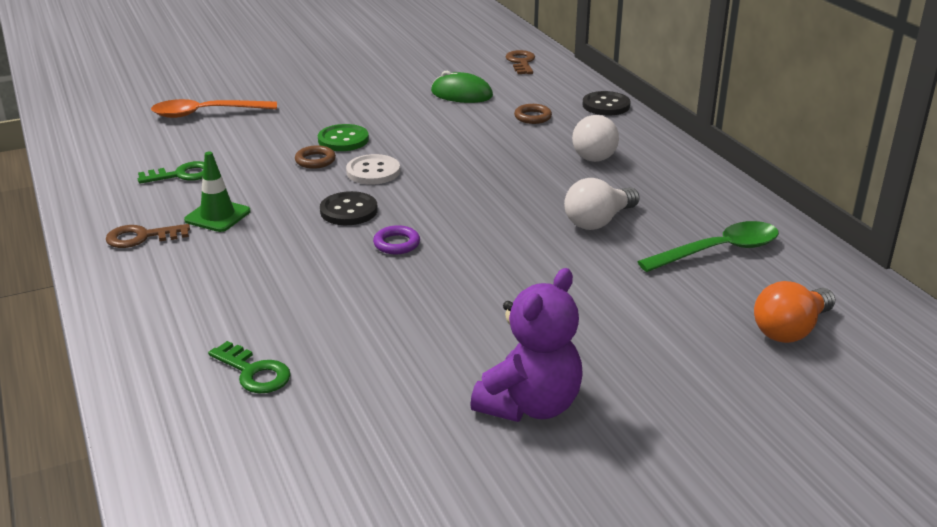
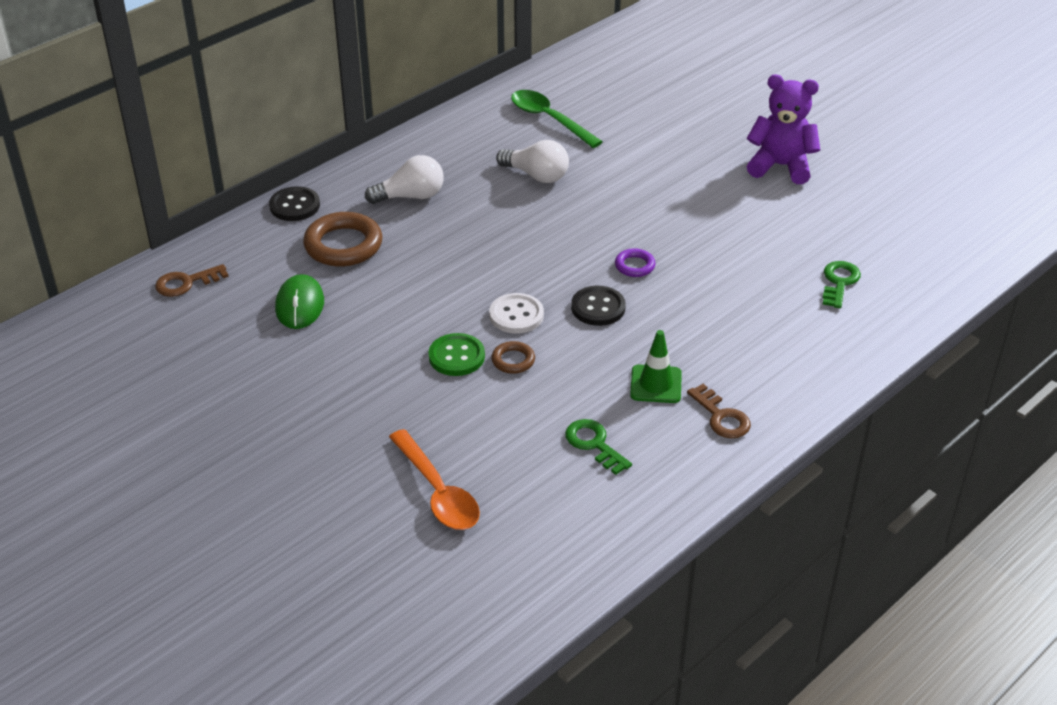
camera: 110 degrees left, 10 degrees up
brown ring [514,104,552,124] -> brown ring [303,212,382,267], size x1.97
orange light bulb [754,281,836,343] -> none

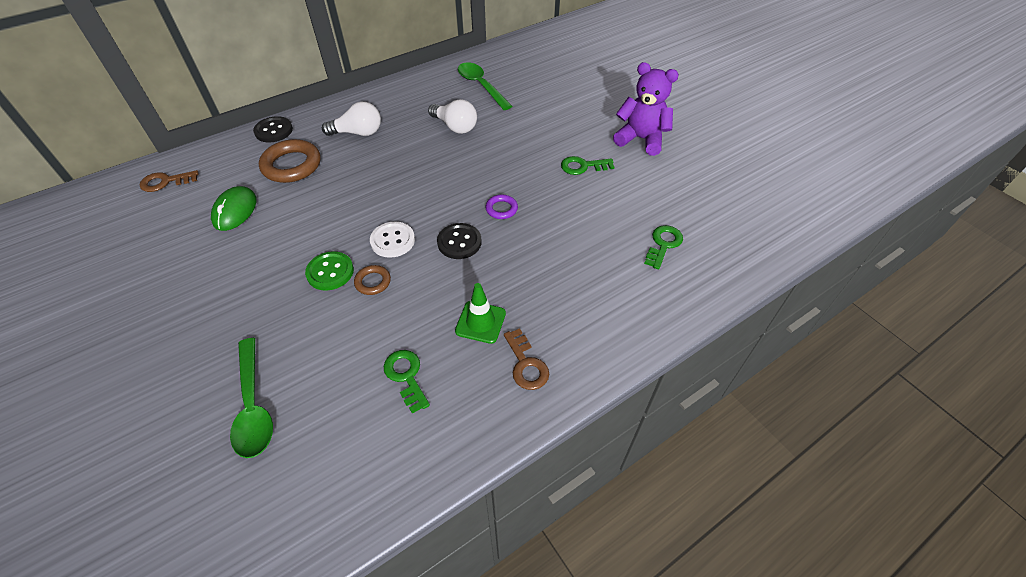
camera: 10 degrees right, 10 degrees up
orange spoon [389,429,480,530] -> green spoon [230,338,273,458]
none -> green key [561,156,614,175]

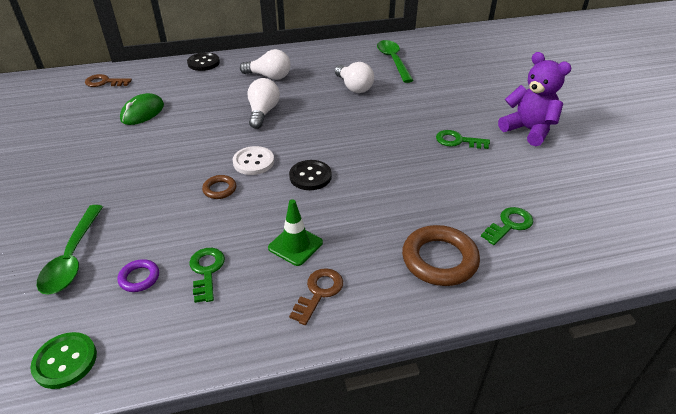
camera: 20 degrees right, 10 degrees down
brown ring [259,139,320,183] -> brown ring moved to [402,225,480,286]
green button [305,251,354,291] -> green button moved to [30,332,97,389]
purple ring [485,195,518,219] -> purple ring moved to [118,259,159,292]
brown key [504,328,549,390] -> brown key turned 150 degrees counterclockwise [289,268,343,325]
none -> white light bulb [248,78,280,129]

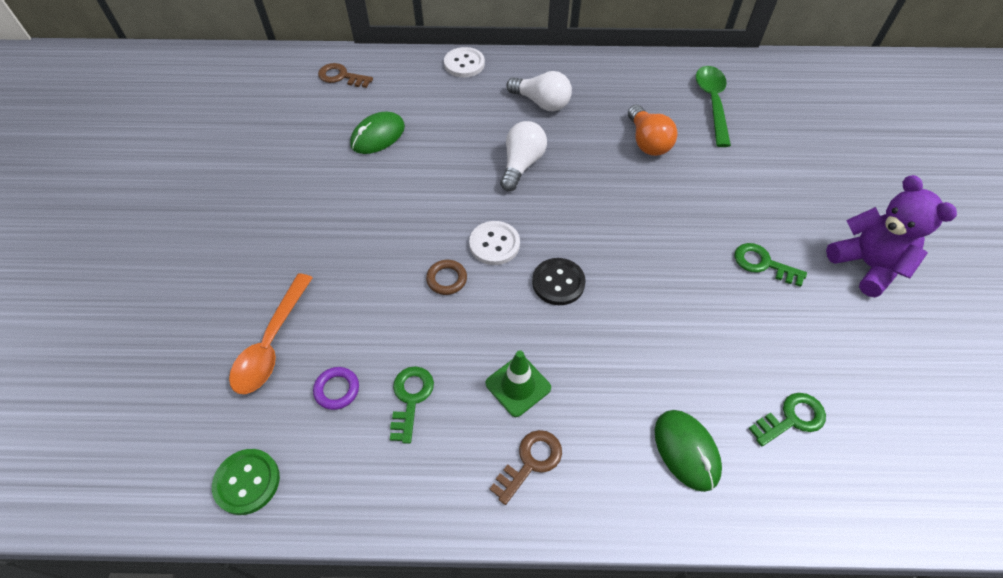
camera: 15 degrees right, 15 degrees up
green spoon [37,205,103,295] -> orange spoon [229,273,312,394]
black button [187,52,220,71] -> white button [444,47,485,77]
white light bulb [335,62,374,93] -> orange light bulb [628,105,678,156]
brown ring [402,225,480,286] -> green mouse [655,410,722,492]

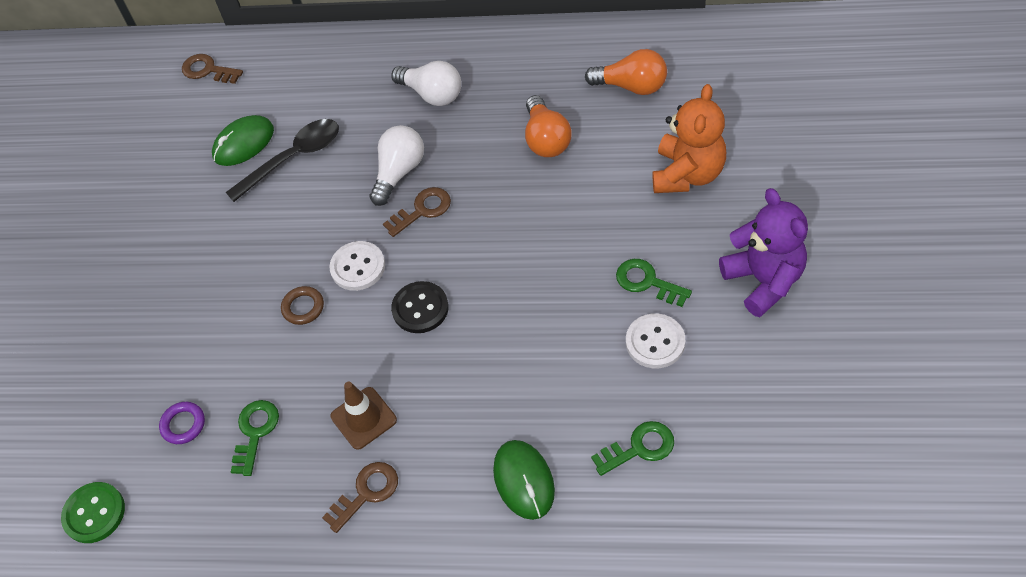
camera: 10 degrees right, 0 degrees up
orange spoon [229,273,312,394] -> none
white button [444,47,485,77] -> white button moved to [626,313,685,368]
green traffic cone [485,350,551,417] -> brown traffic cone [331,382,397,450]
green spoon [696,66,731,147] -> orange light bulb [585,49,667,95]
none -> black spoon [226,119,339,202]
none -> brown key [383,187,451,237]
none -> orange teddy bear [653,84,726,193]

